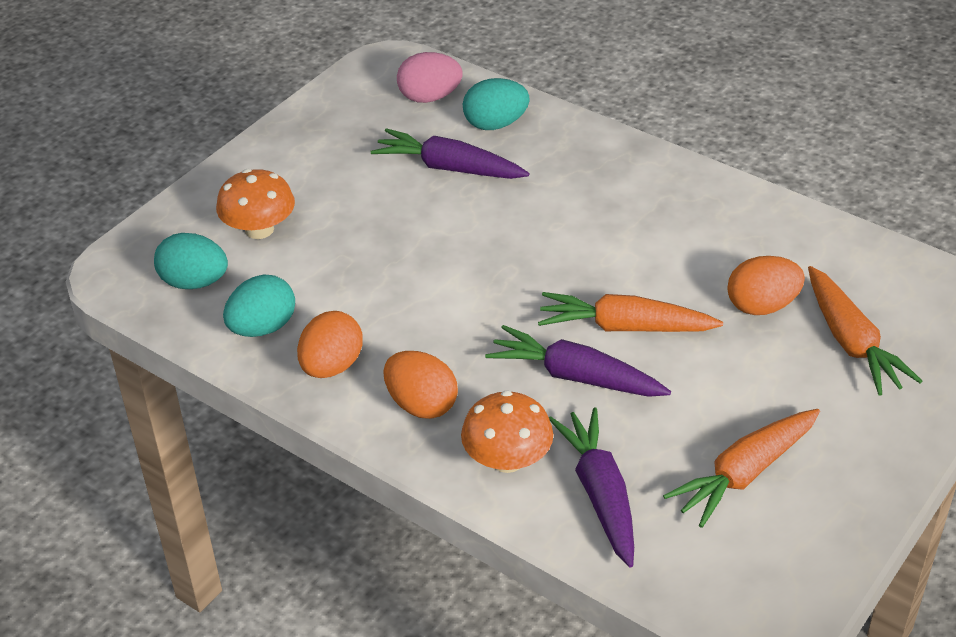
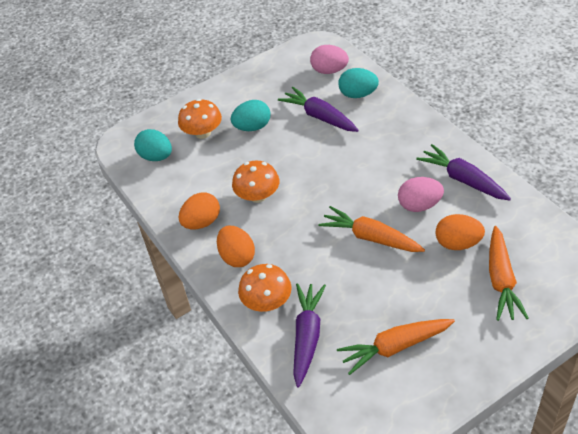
camera: 25 degrees right, 5 degrees up
turquoise egg [223,275,295,337] -> turquoise egg moved to [231,100,271,131]
purple carrot [485,325,671,397] -> purple carrot moved to [416,144,511,201]
none -> orange mushroom [232,161,279,203]
none -> pink egg [398,177,444,212]

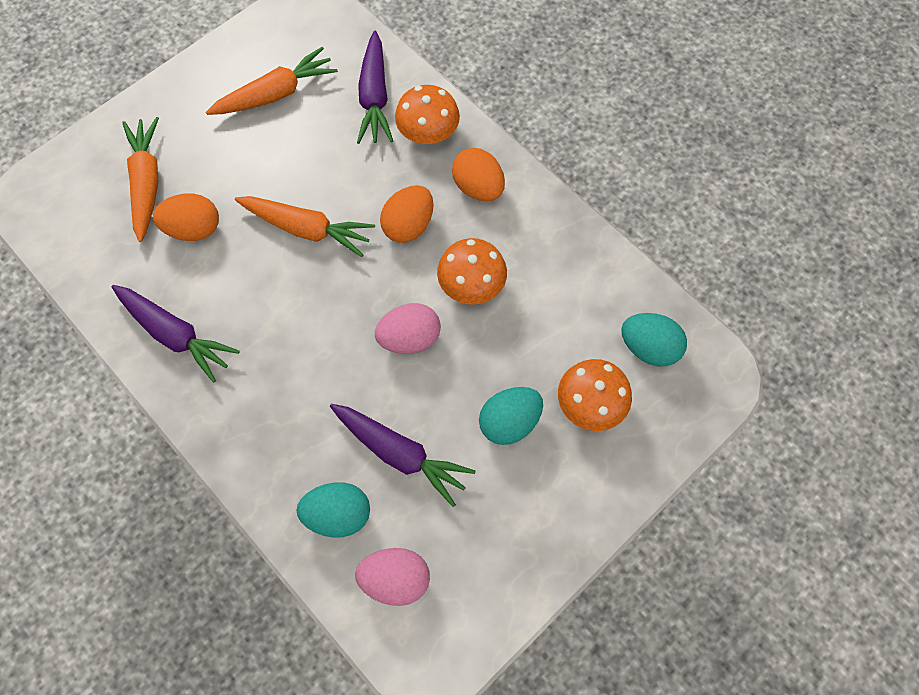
camera: 165 degrees right, 20 degrees up
orange egg [178,192,220,229] -> orange egg moved to [380,185,433,243]
pink egg [398,177,444,212] -> pink egg moved to [375,303,441,354]

